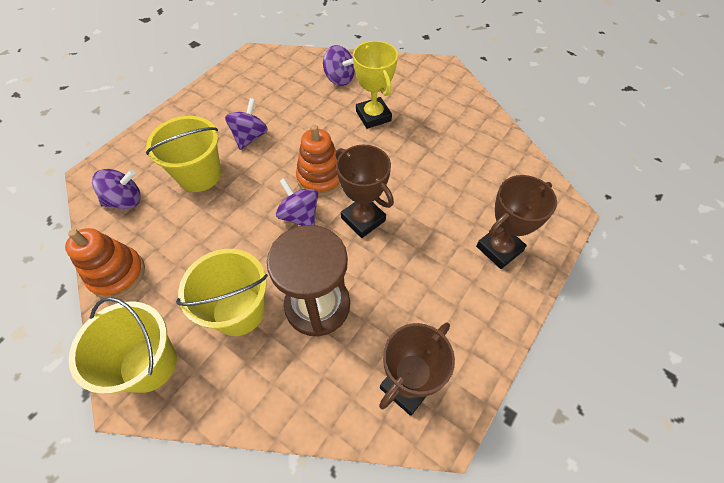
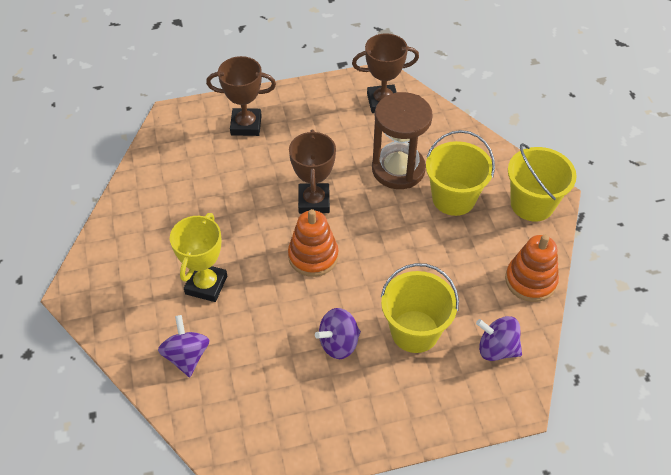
camera: 140 degrees left, 5 degrees down
purple spinning top [276,178,318,226] -> none

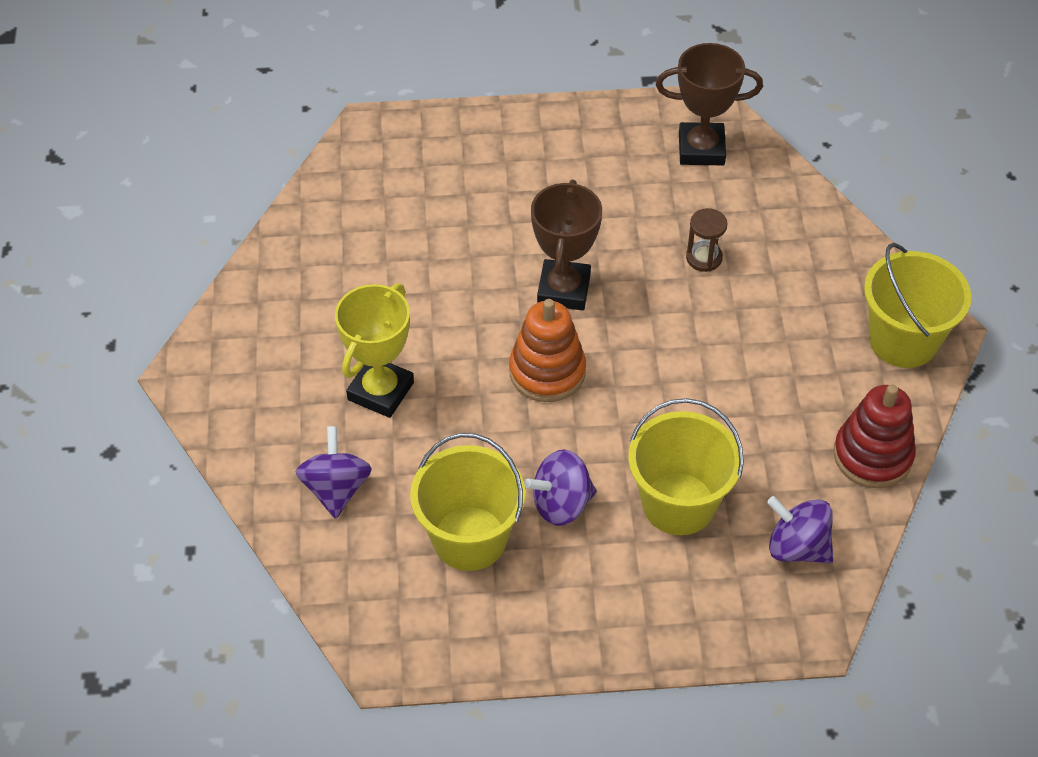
camera: 10 degrees right, 0 degrees up
brown trophy [206,56,276,136] -> none
brown hourglass [372,92,433,189] -> brown hourglass [686,208,727,272], size x0.43
yellow bucket [426,130,495,216] -> yellow bucket moved to [410,433,525,571]
orange stacking toy [505,235,559,302] -> red stacking toy [833,384,916,488]

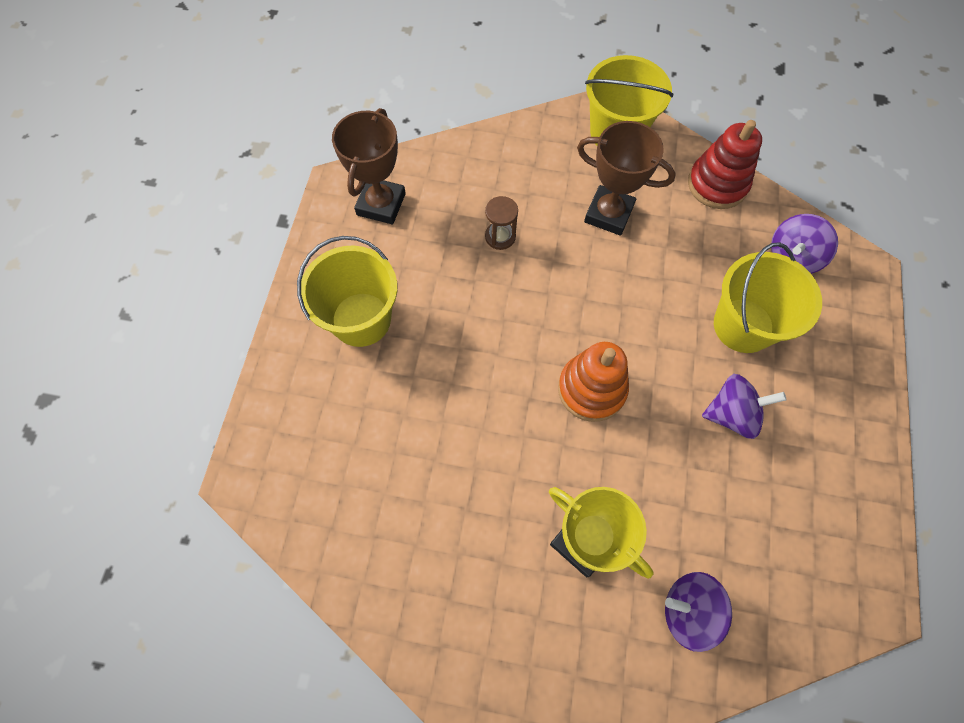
camera: 75 degrees left, 15 degrees up
yellow bucket [410,433,525,571] -> yellow bucket moved to [297,236,397,347]
purple spinning top [524,449,597,526] -> purple spinning top turned 90 degrees counterclockwise [702,374,786,439]
brown trophy [531,180,602,310] -> brown trophy moved to [577,121,676,236]

